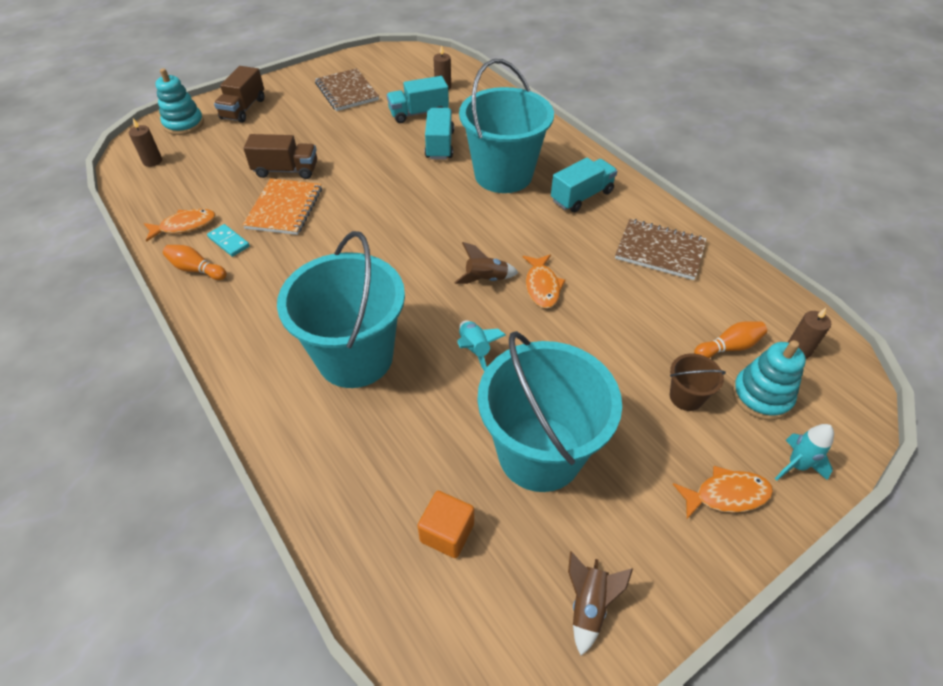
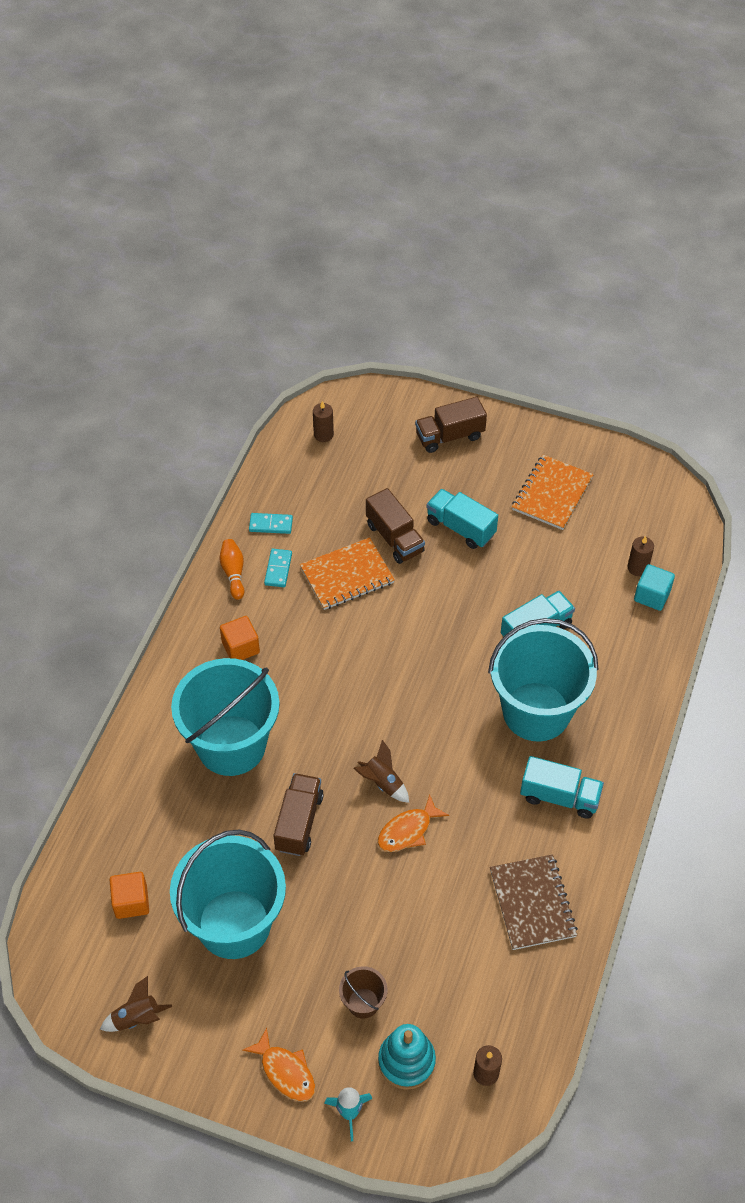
camera: 55 degrees right, 5 degrees up
orange fish [144,209,216,242] -> turquoise domino [249,513,293,534]
turquoise stacking toy [155,68,204,135] -> none
brown notebook [315,68,379,111] -> orange notebook [512,455,594,530]
turquoise truck [387,76,449,123] -> turquoise truck moved to [426,489,498,549]
turquoise rocket [457,321,506,372] -> brown truck [273,773,324,856]
orange bowling pin [694,321,767,358] -> none
none -> orange cube [220,616,260,660]
none -> turquoise cube [634,564,675,611]

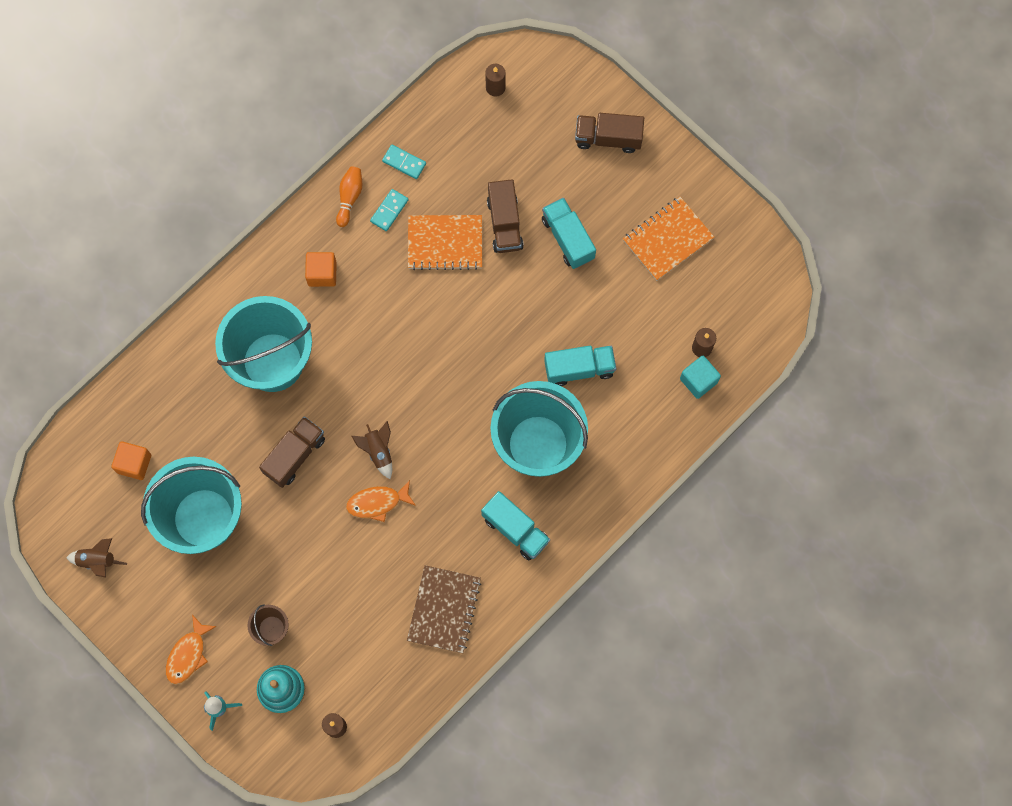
camera: 25 degrees right, 20 degrees up
orange fish [242,1027,315,1102] -> orange fish turned 45 degrees clockwise [166,615,217,684]

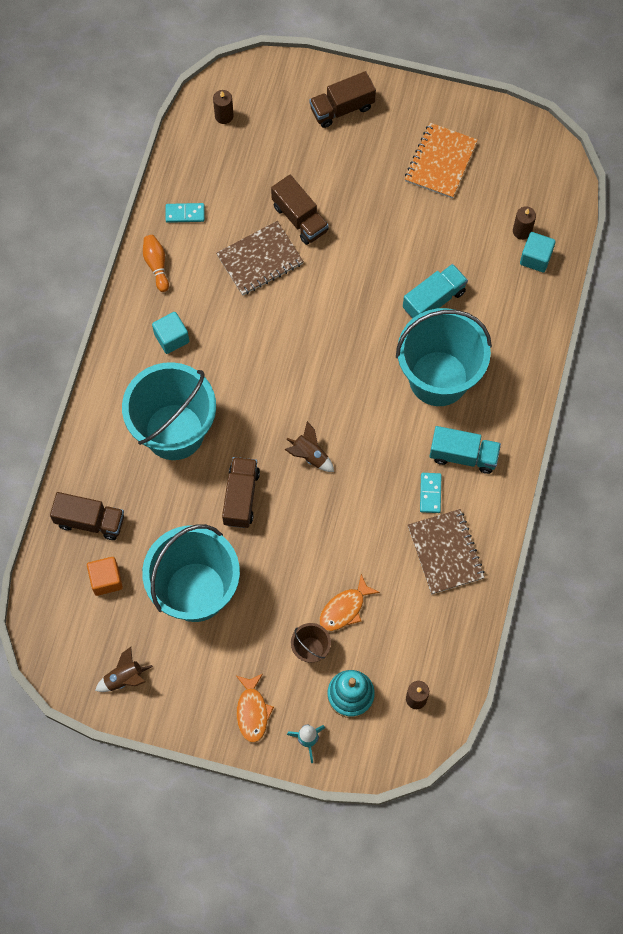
camera: 30 degrees left, 5 degrees down
orange cube [305,252,337,287] -> turquoise cube [152,312,189,354]
orange fish [346,480,416,522] -> orange fish moved to [319,574,380,631]
turquoise domino [370,189,408,231] -> turquoise domino moved to [420,473,441,513]
orange notebook [408,215,482,270] -> brown notebook [216,221,304,296]
turquoise truck [542,198,596,269] -> none
none -> brown truck [50,492,124,540]

